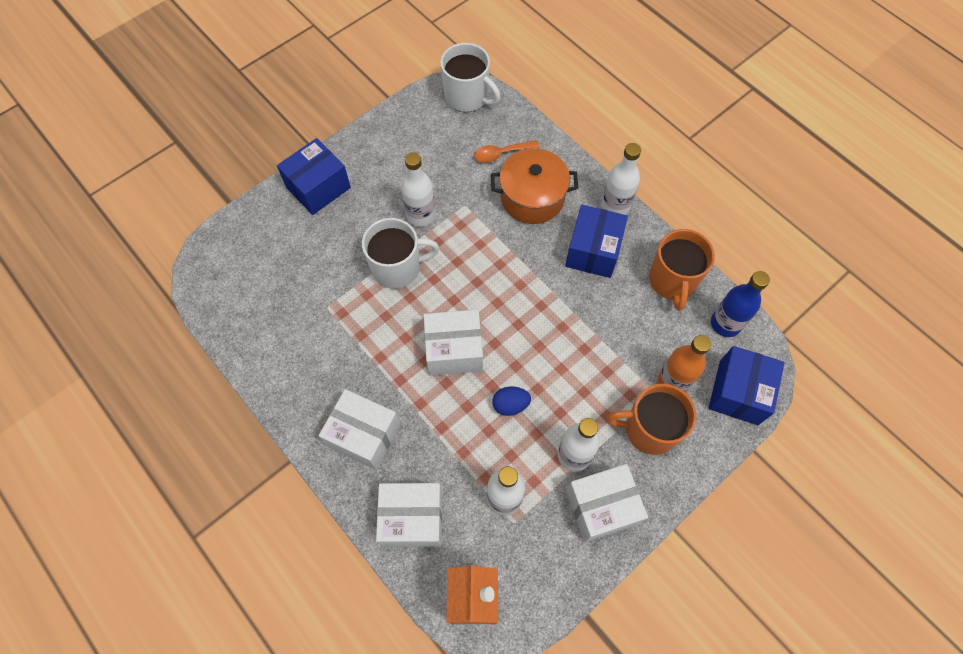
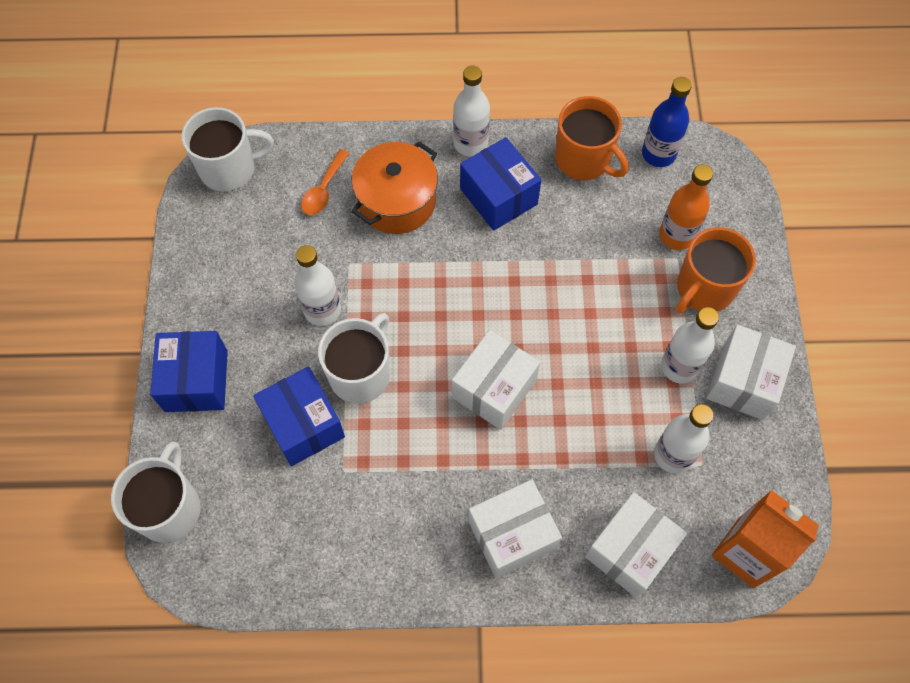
camera: 50 degrees left, 0 degrees up
blue egg [493,387,531,416] -> none
blue box [709,346,785,425] -> blue box moved to [253,366,345,466]
none -> white mug [111,441,201,543]

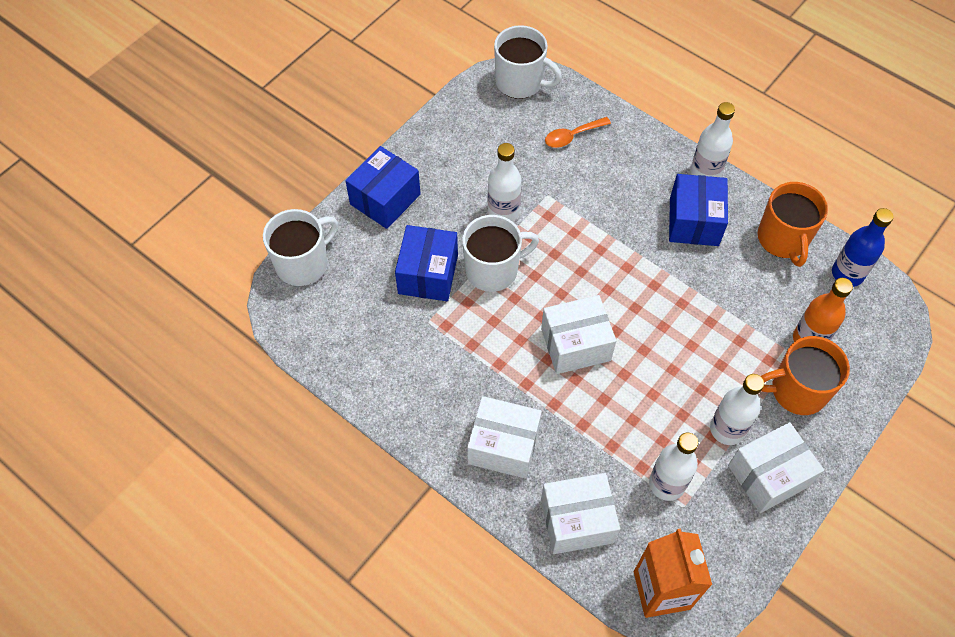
camera: 40 degrees right, 5 degrees down
orange pot [351,141,438,234] -> none

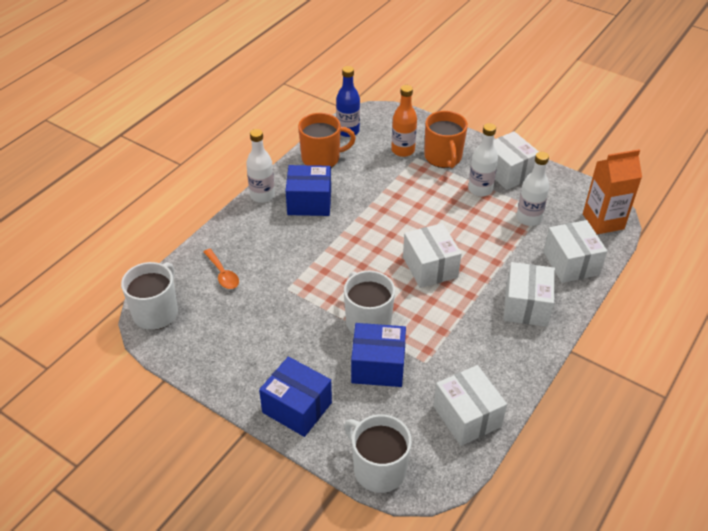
camera: 95 degrees left, 15 degrees down
white bottle [488,143,522,222] -> none
none -> white box [433,365,507,446]

